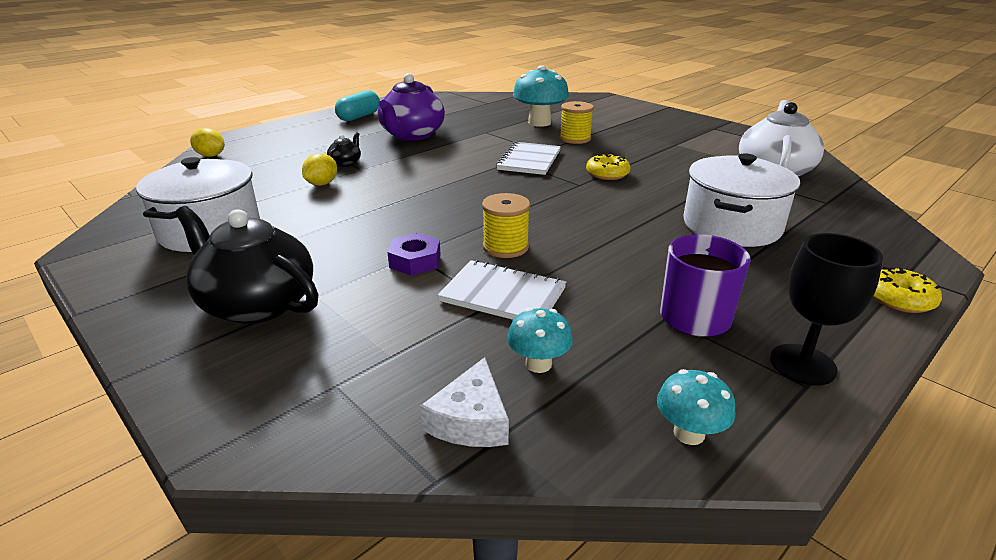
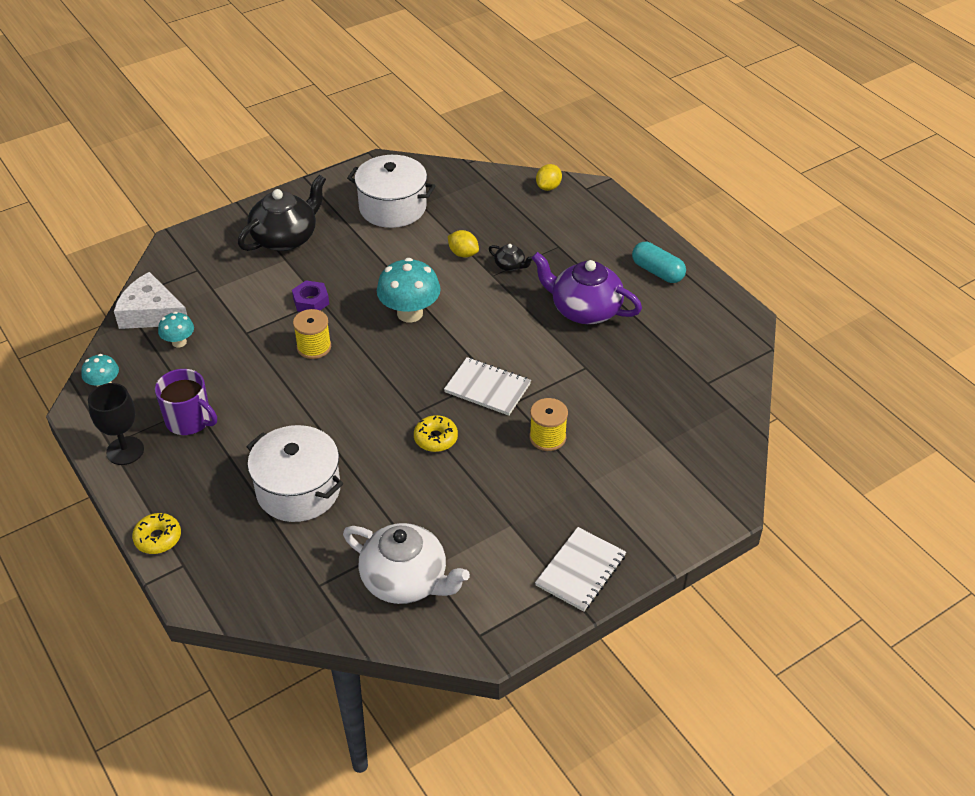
camera: 100 degrees right, 15 degrees up
white cheese [420,357,509,447] -> white cheese [114,272,187,329], size x1.52
white notebook [437,260,566,320] -> white notebook moved to [535,527,626,612]
turquoise mushroom [513,65,569,127] -> turquoise mushroom moved to [377,258,441,323]

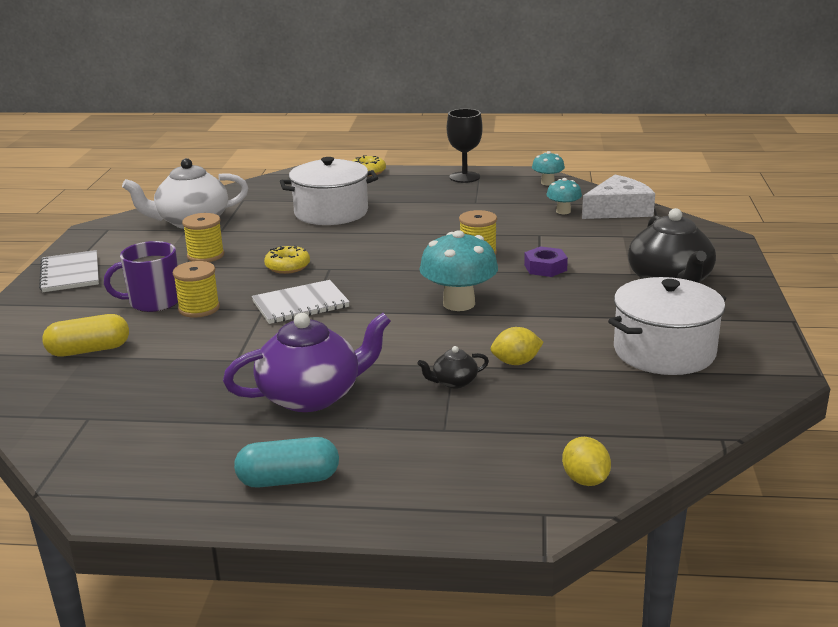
camera: 130 degrees right, 20 degrees down
purple mug [155,369,217,435] -> purple mug moved to [104,241,178,312]
none -> yellow capsule [42,314,129,357]
none -> yellow spool [182,213,224,262]

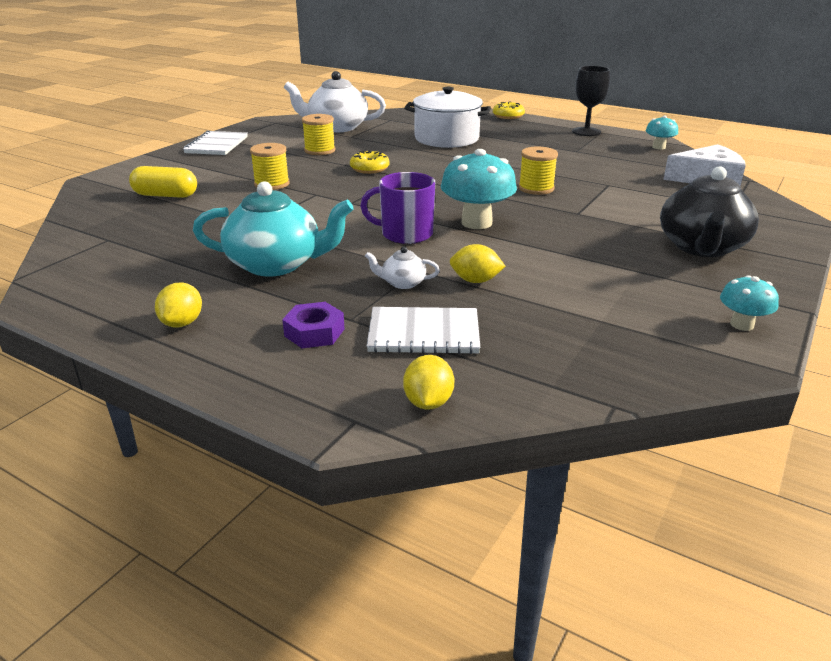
camera: 25 degrees right, 5 degrees up
purple mug [104,241,178,312] -> purple mug moved to [360,172,435,244]
purple teapot [223,313,391,412] -> turquoise teapot [193,181,354,277]
turquoise capsule [234,437,339,488] -> yellow lemon [155,283,202,327]
white notebook [252,280,350,324] -> white notebook moved to [367,307,480,354]
black teapot [417,346,489,389] -> white teapot [365,247,440,289]
purple nut [524,246,568,277] -> purple nut moved to [282,302,345,348]
turquoise mushroom [546,178,582,214] -> turquoise mushroom moved to [720,275,779,331]
white pot [608,277,726,375] -> none

